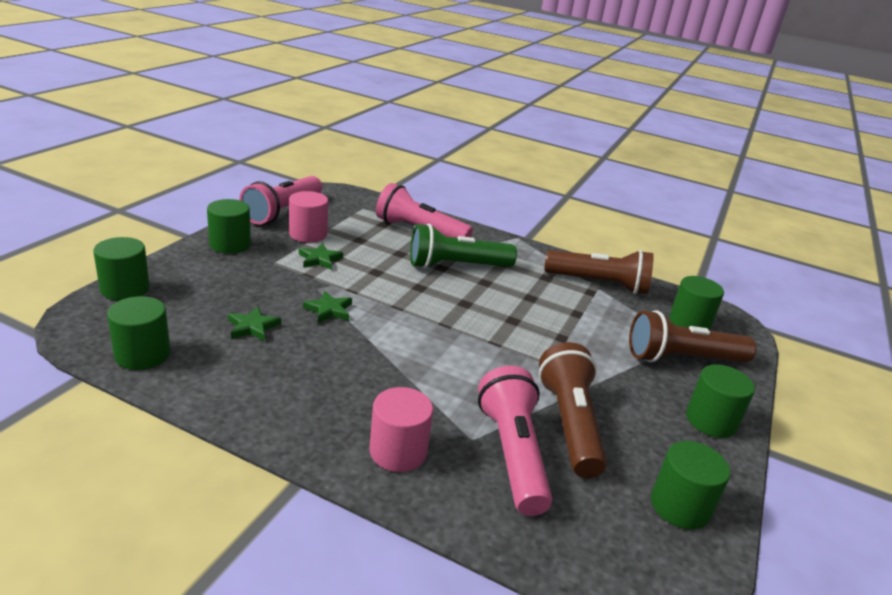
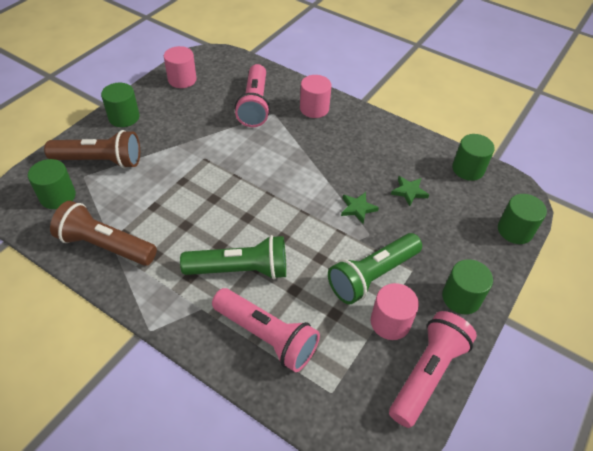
camera: 170 degrees left, 20 degrees up
green star [299,243,343,270] -> green flashlight [328,233,422,304]
brown flashlight [538,342,607,478] -> none
green cylinder [651,441,730,530] -> pink cylinder [164,46,197,88]

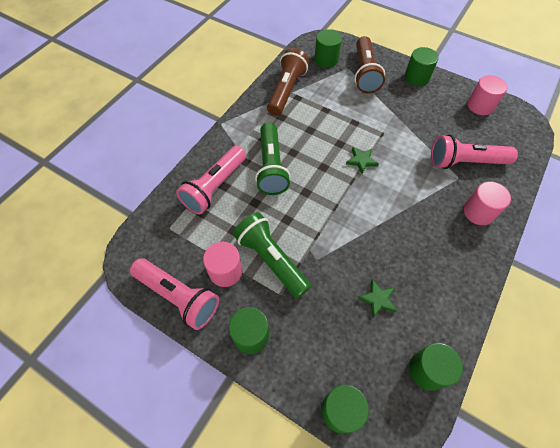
camera: 90 degrees right, 10 degrees up
green star [341,192,379,224] -> green star moved to [346,147,379,174]

